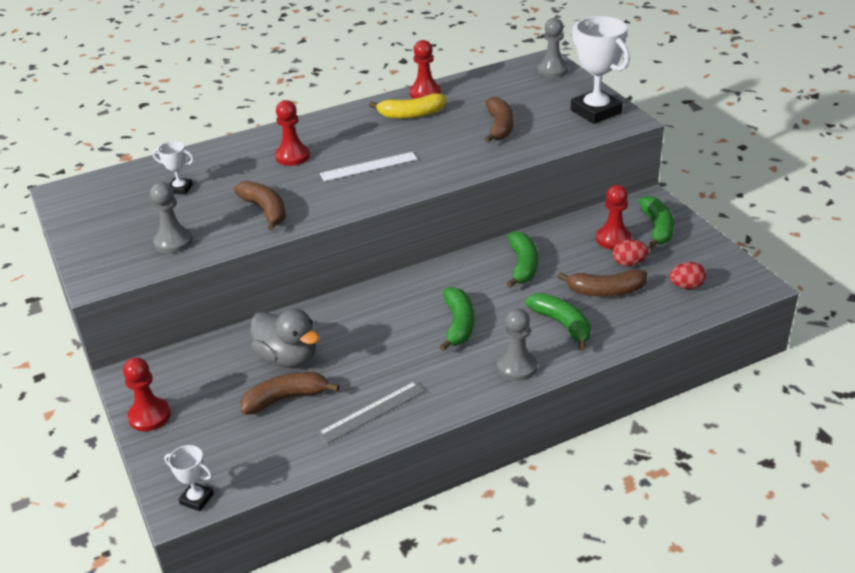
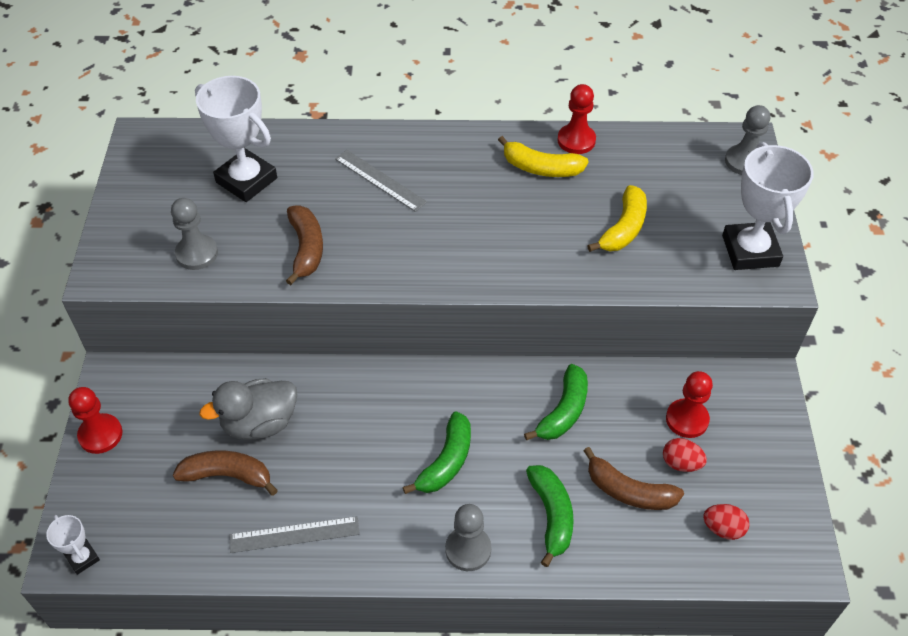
camera: 25 degrees right, 15 degrees up
white trophy [152,141,194,195] -> white trophy [195,76,277,202], size x2.06
grey duck [251,308,319,367] -> grey duck turned 90 degrees clockwise [200,378,297,440]
red pawn [275,100,310,166] -> grey ruler [335,150,427,212]
white ruler [320,152,417,181] -> none
brown banana [484,97,514,143] -> yellow banana [587,185,647,252]
green banana [638,196,674,248] -> none

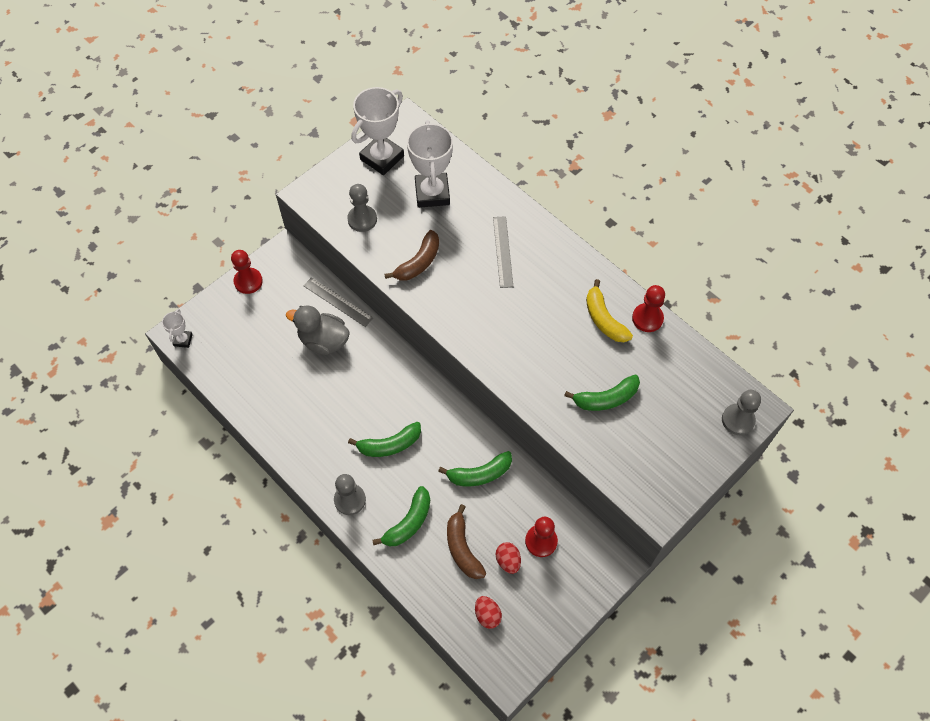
camera: 45 degrees right, 10 degrees up
brown banana [173,450,278,496] -> none
grey ruler [229,516,360,553] -> grey ruler moved to [303,277,373,327]
yellow banana [587,185,647,252] -> green banana [564,374,640,411]
white trophy [722,142,814,270] -> white trophy moved to [351,87,404,175]

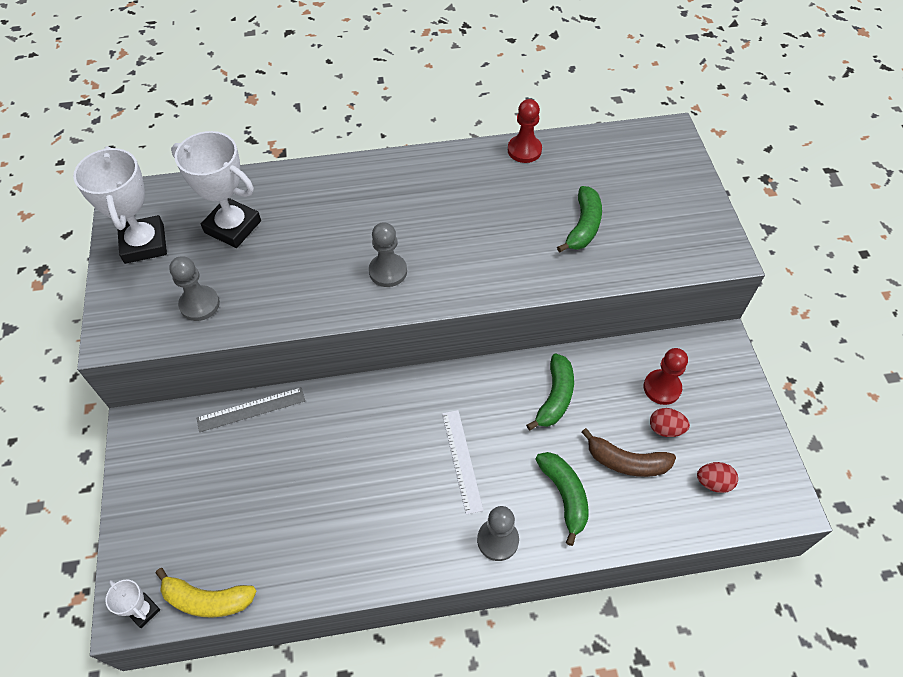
camera: 55 degrees left, 5 degrees down
red pawn [231,250,263,294] -> none
grey duck [286,305,350,355] -> none
green banana [348,422,421,457] -> white ruler [442,410,483,515]
brown banana [384,230,439,281] -> none
grey ruler [493,216,513,288] -> none
yellow banana [586,279,633,342] -> yellow banana moved to [156,568,256,618]
grey pawn [722,390,761,435] -> grey pawn moved to [369,222,407,287]

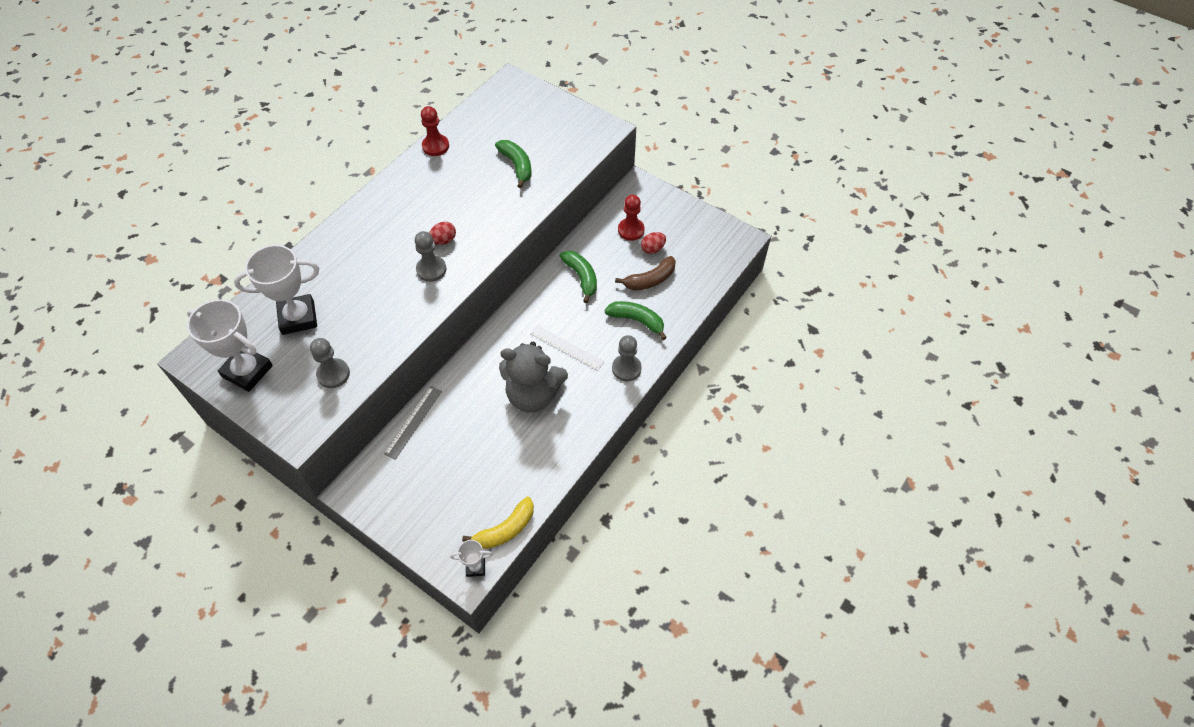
camera: 45 degrees left, 0 degrees up
red egg [697,462,738,493] -> red egg moved to [429,222,456,245]
none -> grey teddy bear [499,342,568,413]

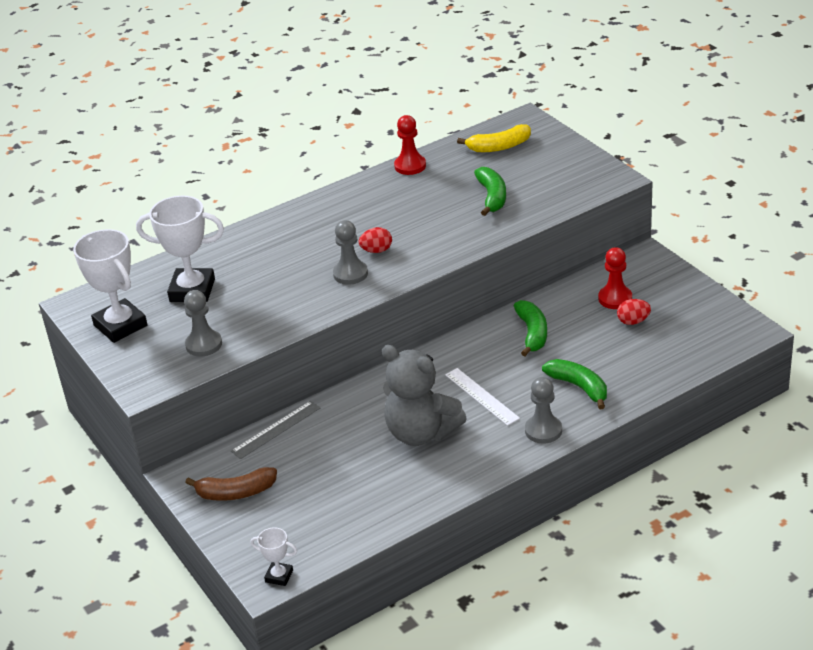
camera: 25 degrees right, 20 degrees down
yellow banana [462,497,534,549] -> yellow banana moved to [457,124,531,152]
brown banana [615,256,676,290] -> brown banana moved to [185,467,277,501]

